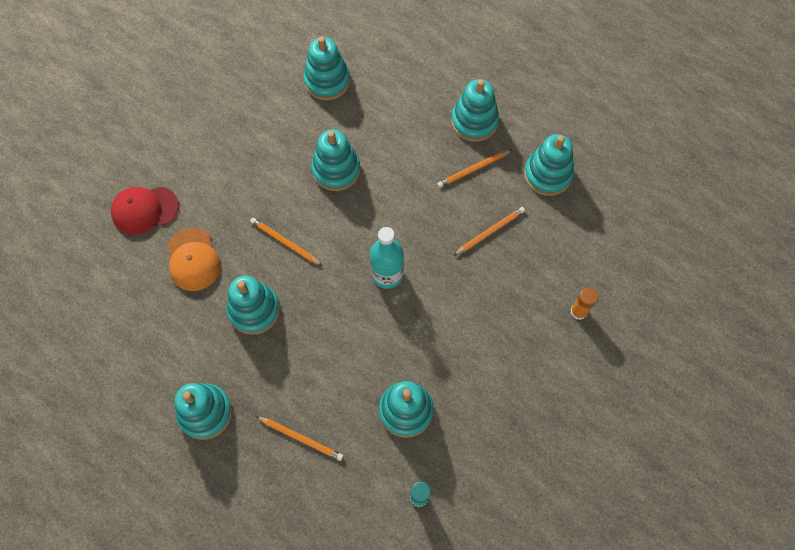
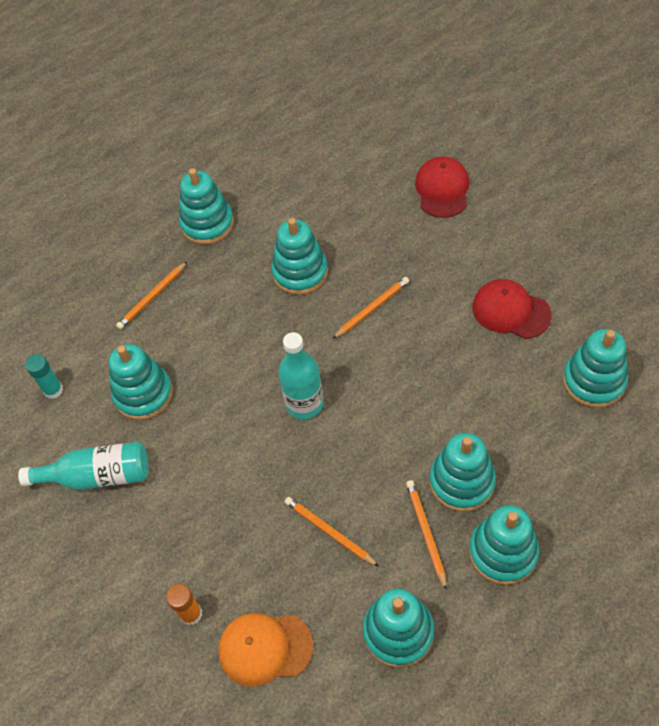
camera: 110 degrees right, 10 degrees down
orange cap [167,228,221,291] -> orange cap moved to [218,613,313,687]
turquoise stacking toy [311,129,360,191] -> turquoise stacking toy moved to [429,433,496,512]
orange pencil [453,207,525,256] -> orange pencil turned 150 degrees clockwise [285,497,379,567]
none -> turquoise bottle [18,442,148,490]
none -> red cap [472,279,552,339]

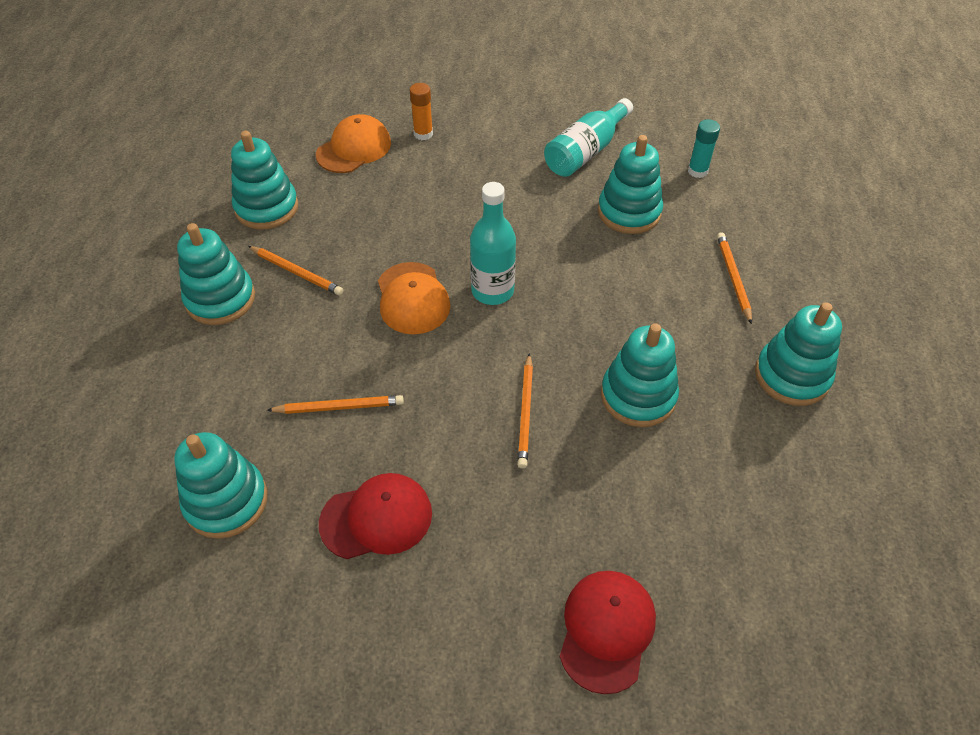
camera: 130 degrees right, 5 degrees down
orange pencil [285,497,379,567] -> orange pencil moved to [267,395,404,414]
red cap [415,156,469,218] -> red cap turned 120 degrees counterclockwise [559,571,656,694]
turquoise stacking toy [429,433,496,512] -> none
none -> orange cap [378,262,451,334]

